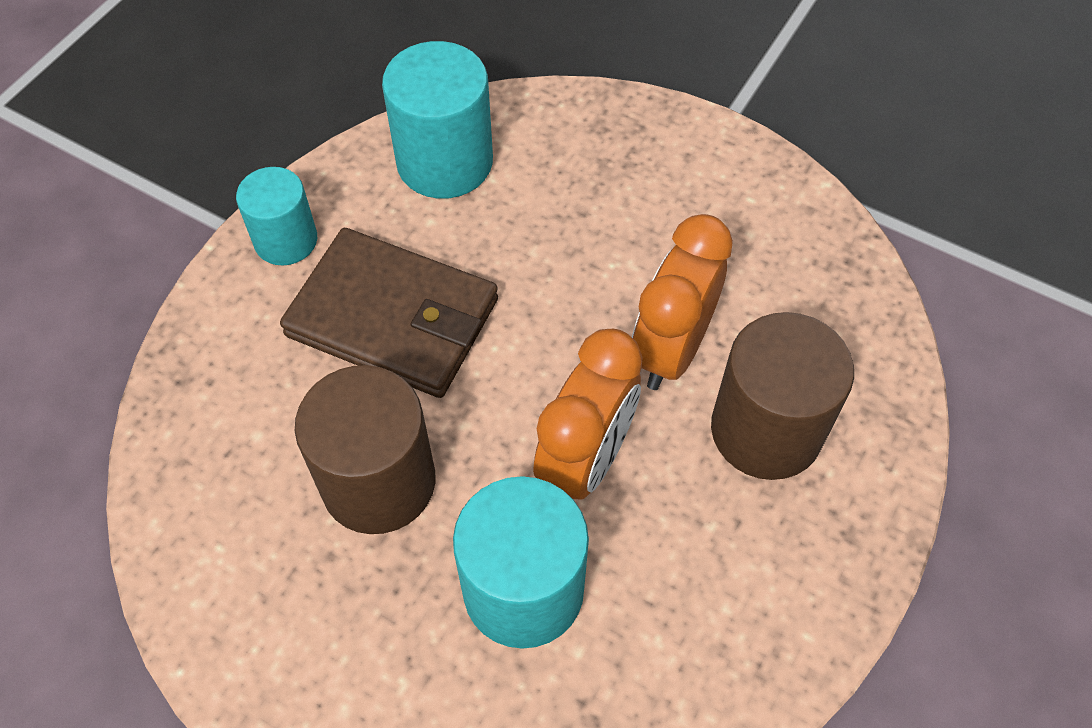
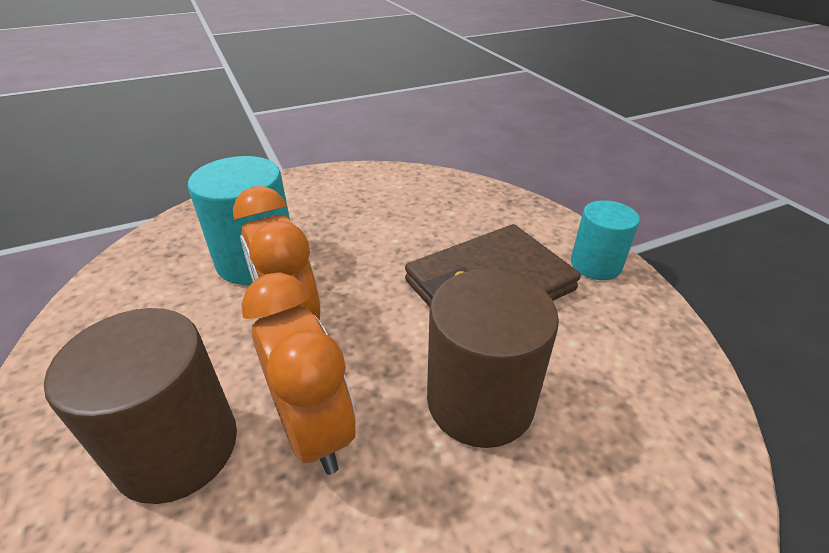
camera: 125 degrees right, 20 degrees down
brown cylinder [295,365,435,534] -> brown cylinder moved to [427,269,559,448]
turquoise cylinder [382,41,493,199] -> none

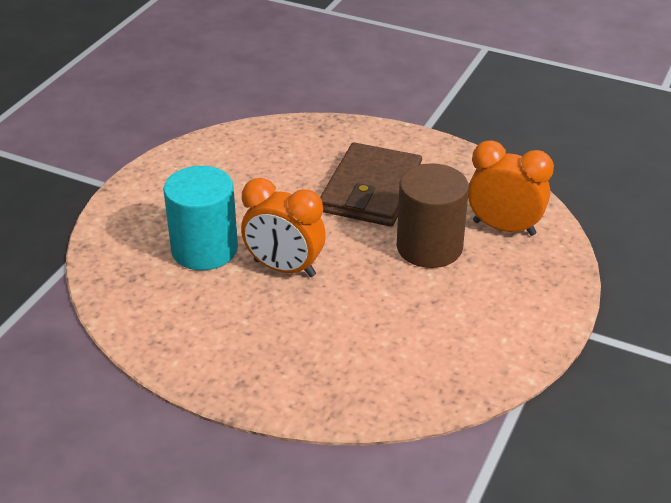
camera: 40 degrees left, 0 degrees up
brown cylinder [44,308,237,504] -> none
orange clock [241,272,356,475] -> orange clock moved to [468,140,554,236]
turquoise cylinder [571,200,640,280] -> none

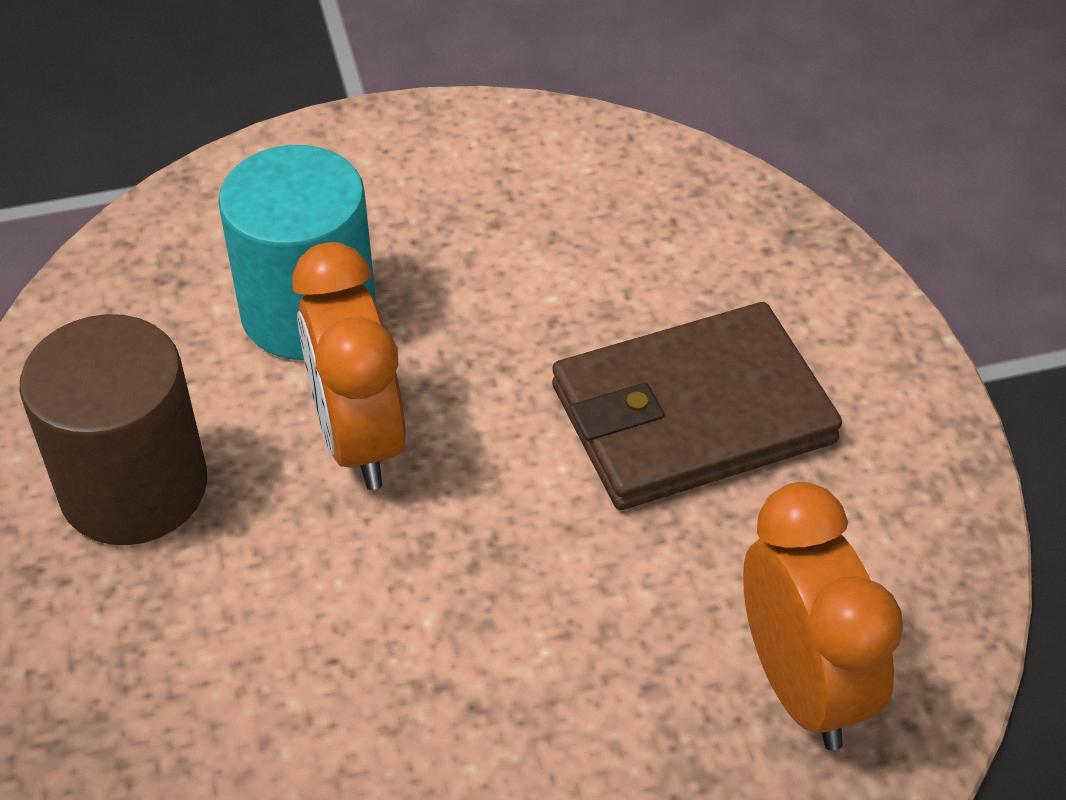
camera: 50 degrees right, 10 degrees up
brown cylinder [397,163,469,268] -> brown cylinder moved to [19,314,207,545]

